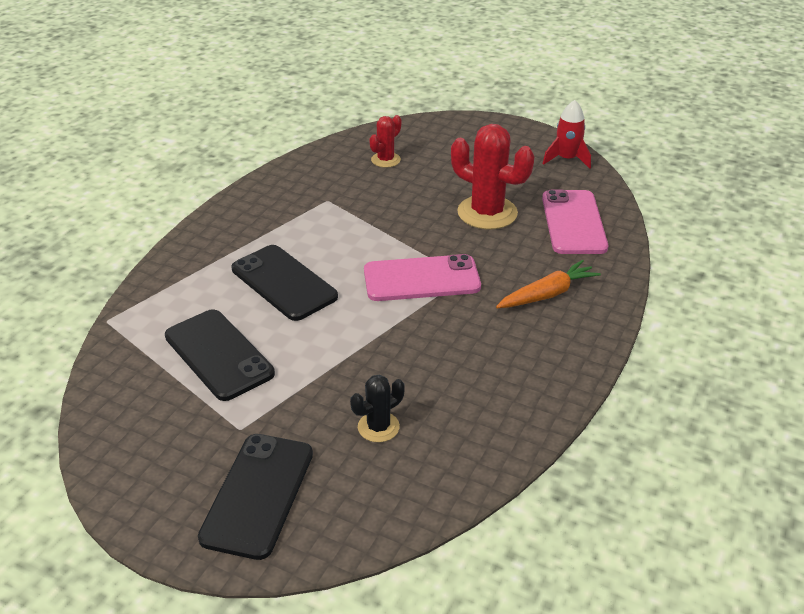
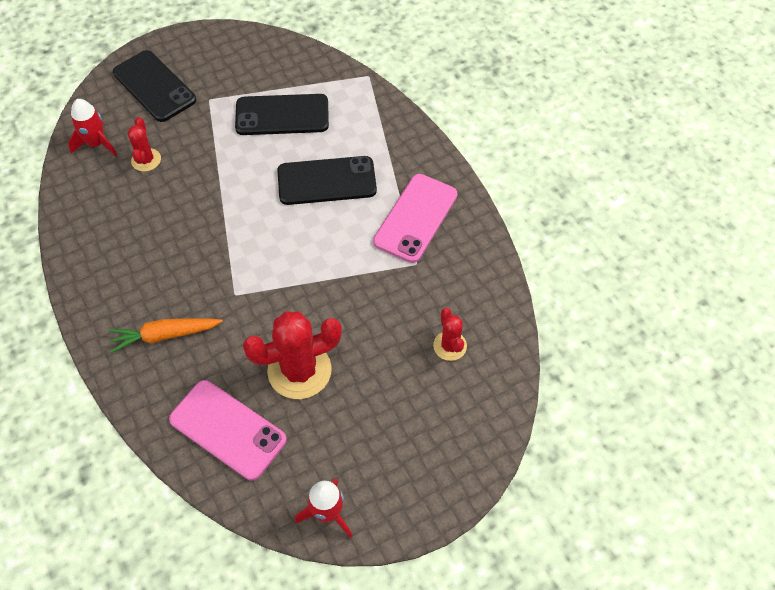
camera: 125 degrees right, 20 degrees up
black cactus [350,375,404,442] -> red cactus [127,117,161,172]
pink phone [364,254,481,301] -> pink phone moved to [373,174,458,263]
orange carrot [496,260,601,308] -> orange carrot turned 75 degrees clockwise [108,319,223,353]
none -> red rocket [68,99,117,156]

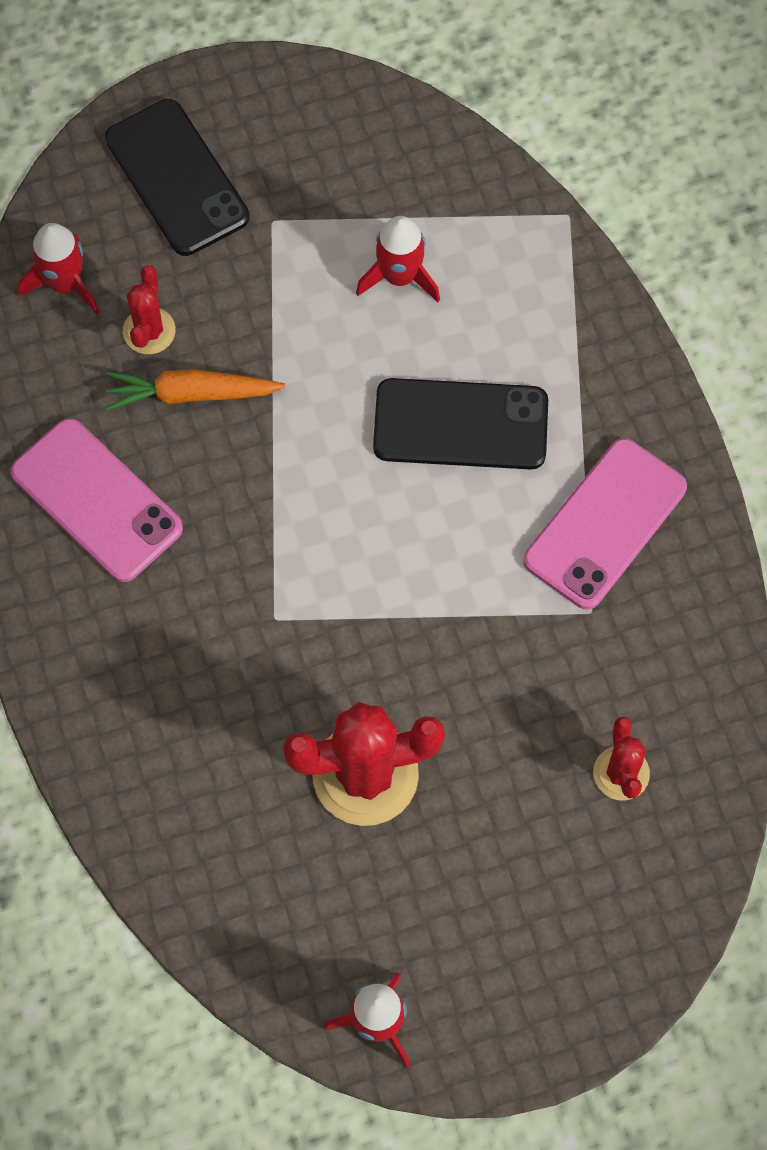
camera: 10 degrees right, 10 degrees up
orange carrot [108,319,223,353] -> orange carrot moved to [106,369,285,411]
pink phone [169,380,287,480] -> pink phone moved to [11,418,183,582]
black phone [235,94,329,135] -> red rocket [356,216,440,302]

